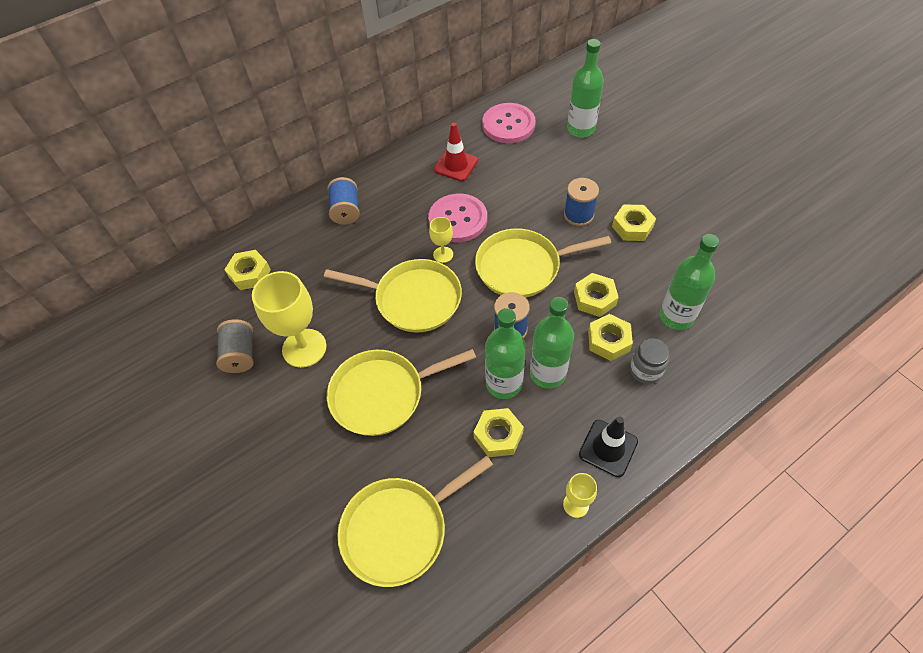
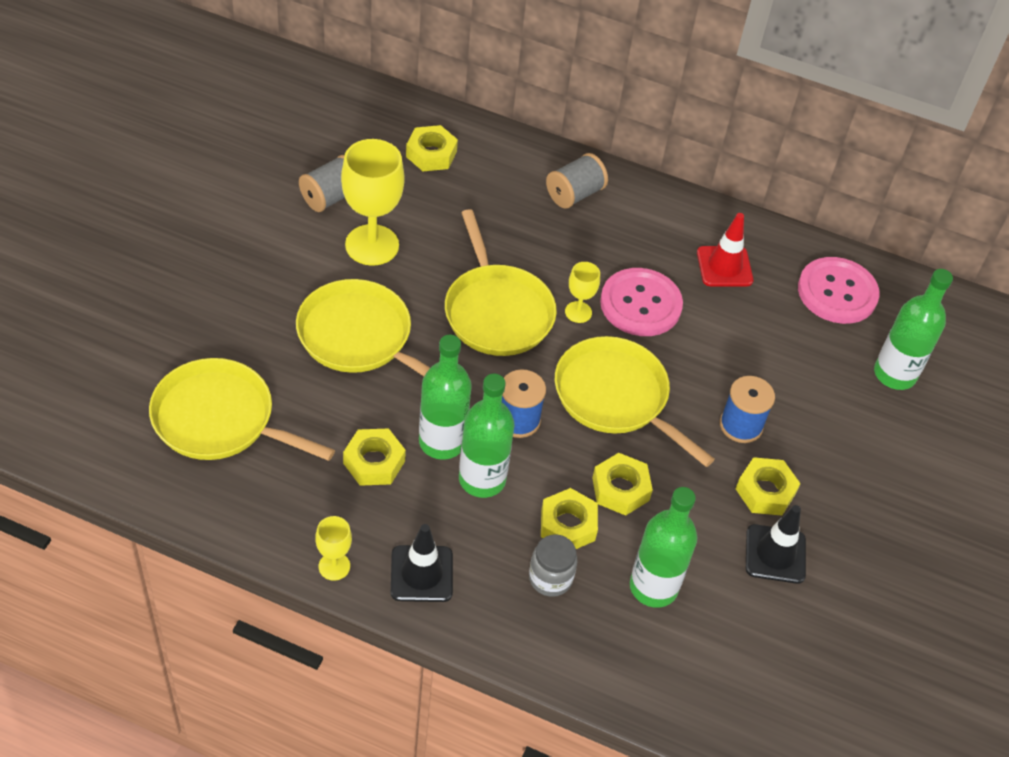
camera: 50 degrees right, 5 degrees down
blue spool [327,177,360,225] -> grey spool [546,153,608,209]
none -> black traffic cone [746,505,806,584]

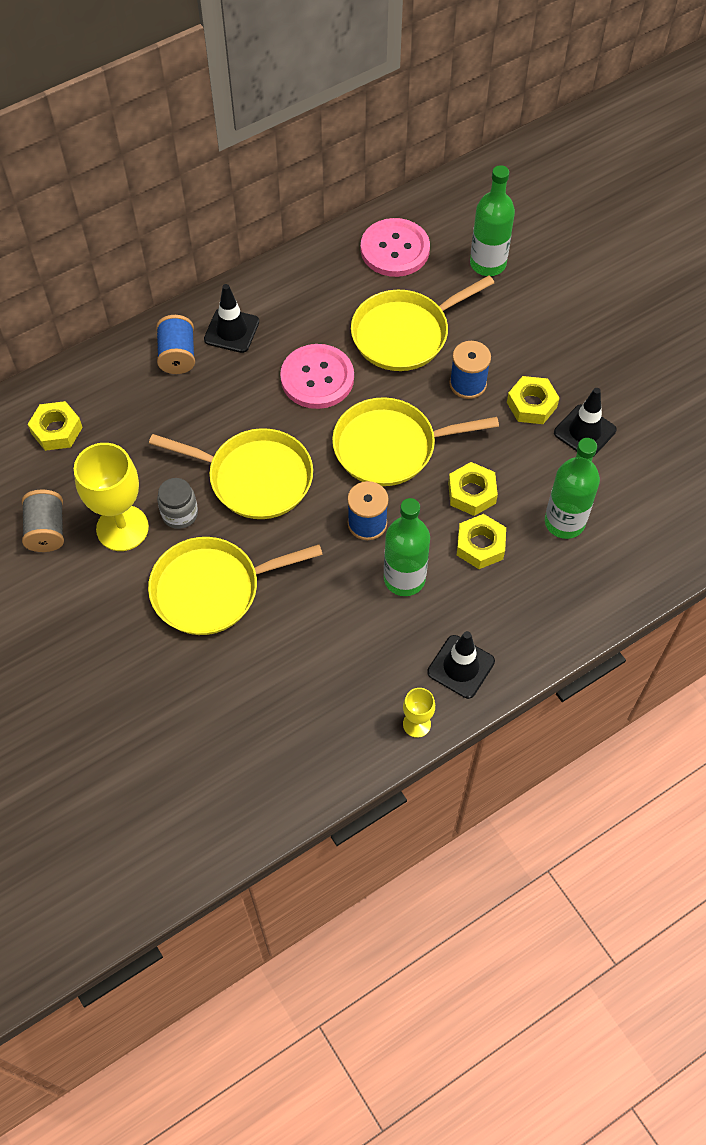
camera: 50 degrees left, 10 degrees up
yellow pan [149,358,335,461] -> yellow pan moved to [351,276,494,371]
yellow nut [343,428,406,486] -> none
green bottle [419,335,472,460] -> none
grey jar [529,534,577,597] -> grey jar moved to [157,478,198,529]
grey spool [546,153,608,209] -> blue spool [156,315,195,374]
yellow goblet [565,262,600,323] -> none
red traffic cone [697,213,754,286] -> none
none -> black traffic cone [204,284,259,353]

